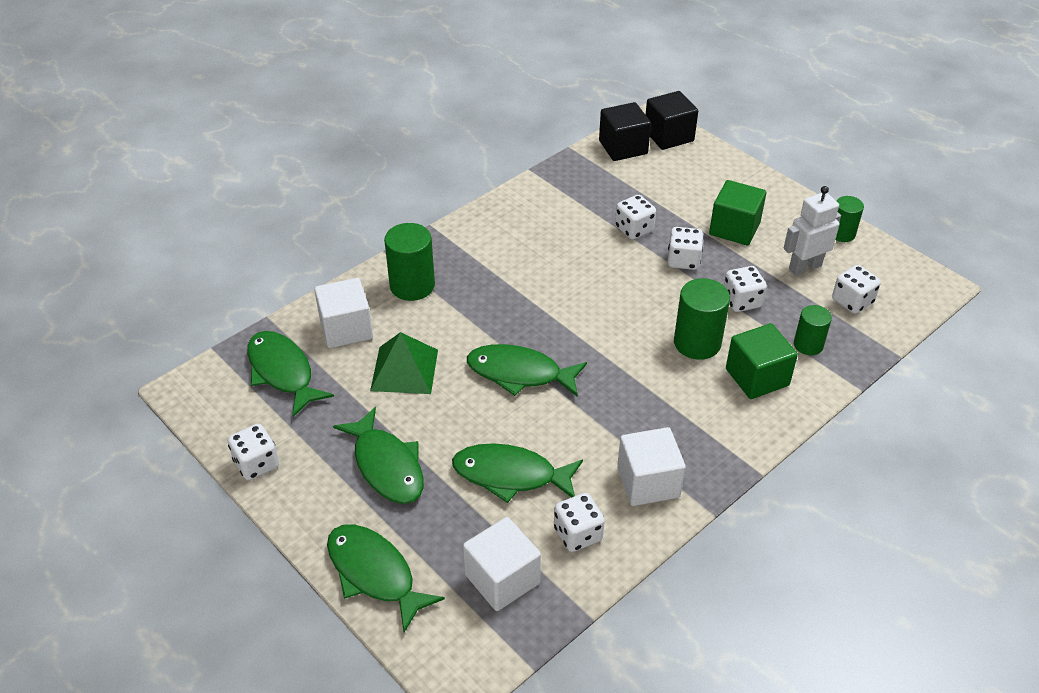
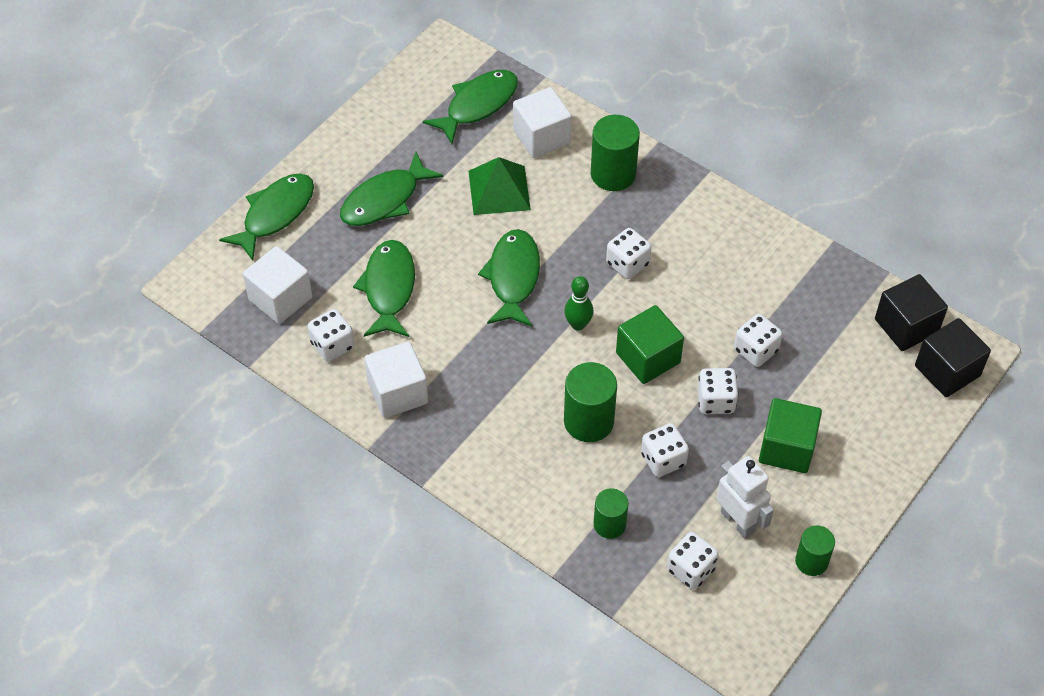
camera: 80 degrees right, 10 degrees up
white dice [228,424,279,480] -> white dice moved to [606,228,651,279]
green cube [726,323,798,399] -> green cube moved to [616,305,684,384]
none -> green bowling pin [564,276,593,330]

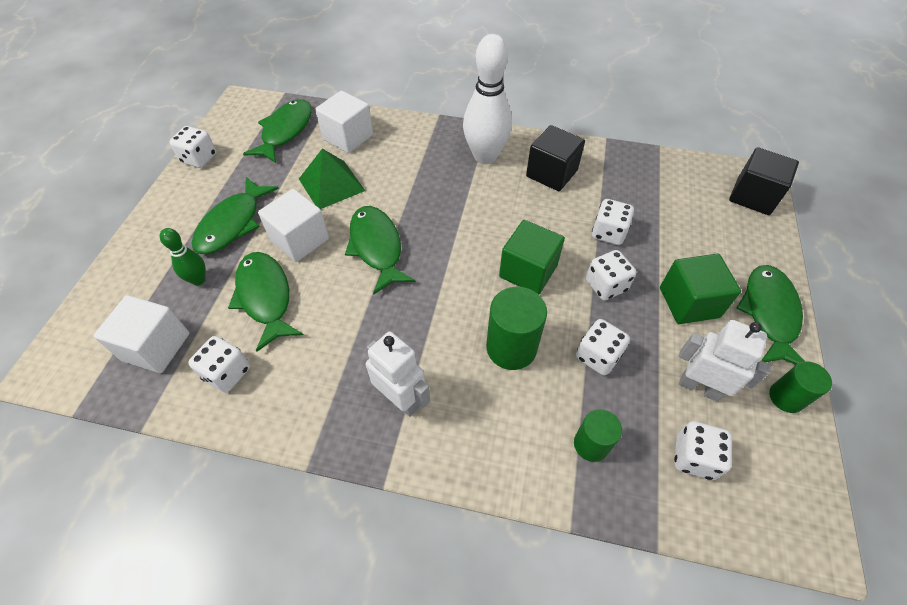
camera: 25 degrees left, 0 degrees up
green fish [219,173,314,261] -> green fish moved to [736,265,804,365]
white cube [365,341,428,418] -> white cube moved to [258,189,329,262]
green bowling pin [564,276,593,330] -> green bowling pin moved to [159,228,206,285]
green cylinder [591,115,640,191] -> none
white dice [606,228,651,279] -> white dice moved to [170,126,216,168]
black cube [875,274,948,351] -> black cube moved to [526,125,585,191]
none -> white robot [366,332,430,417]
none -> white bowling pin [463,34,512,164]

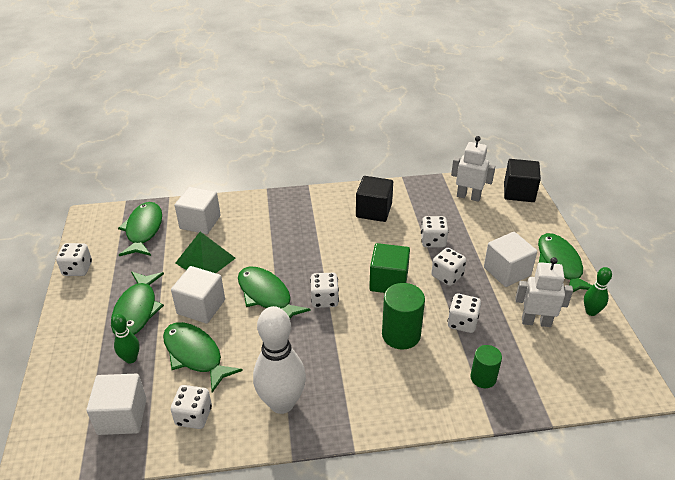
camera: 20 degrees left, 15 degrees down
white robot [366,332,430,417] -> white robot moved to [451,136,495,202]
white bowling pin [463,34,512,164] -> white bowling pin moved to [253,306,306,414]
green cube [660,254,741,324] -> white cube [484,232,537,287]
white dice [674,421,732,480] -> white dice moved to [310,273,339,308]
green cylinder [769,361,832,413] -> green bowling pin [584,267,612,316]

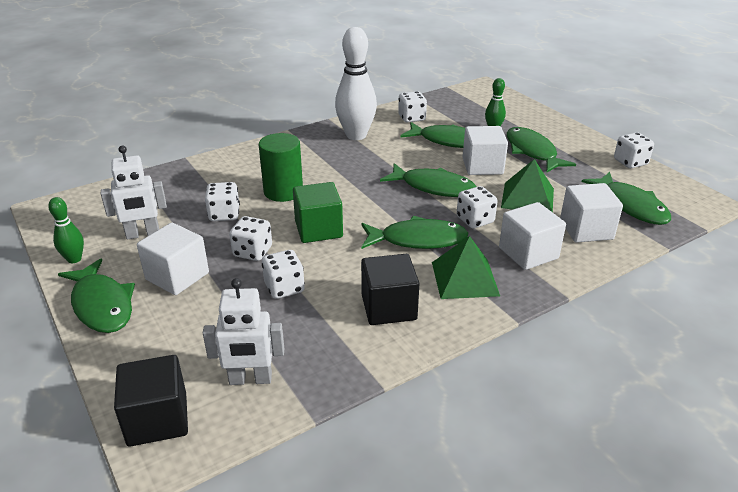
camera: 155 degrees right, 5 degrees down
white cube [87,374,147,435] -> white cube moved to [499,202,566,270]
white dice [310,273,339,308] -> white dice moved to [457,186,498,228]
green cylinder [470,345,502,388] -> none
none -> green fish [361,216,469,249]
none -> green pyramid [432,236,500,299]

